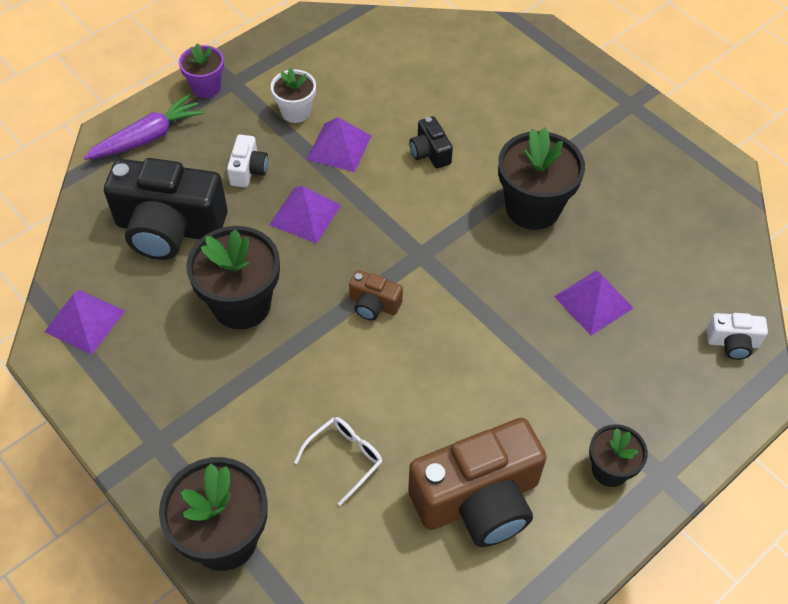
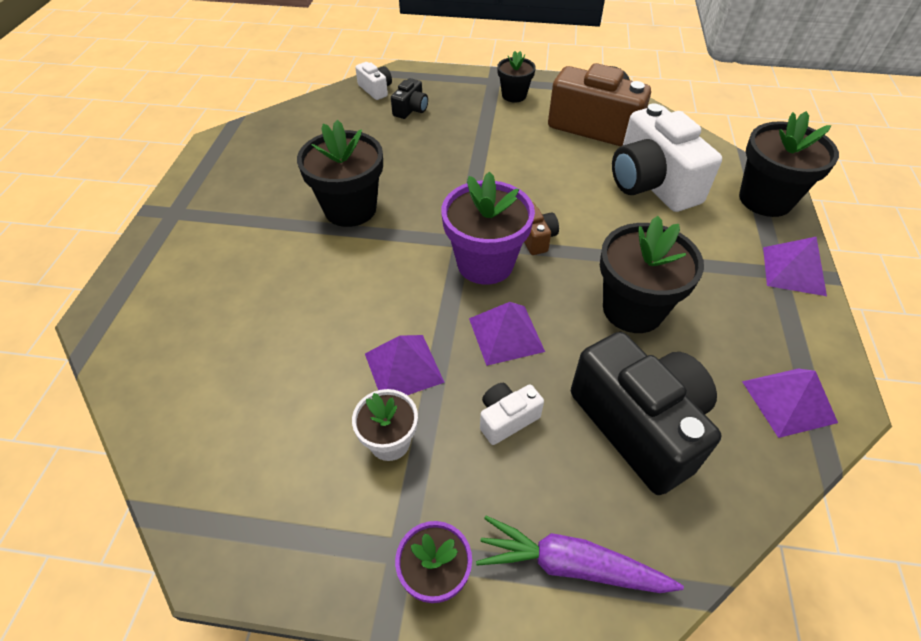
camera: 130 degrees left, 5 degrees down
white glasses [294,417,383,506] -> white camera [612,103,722,212]
black camera [409,116,453,168] -> black camera moved to [391,78,428,119]
purple pyramid [554,270,633,335] -> purple pyramid moved to [763,237,827,296]
none -> purple flower pot [441,171,535,285]

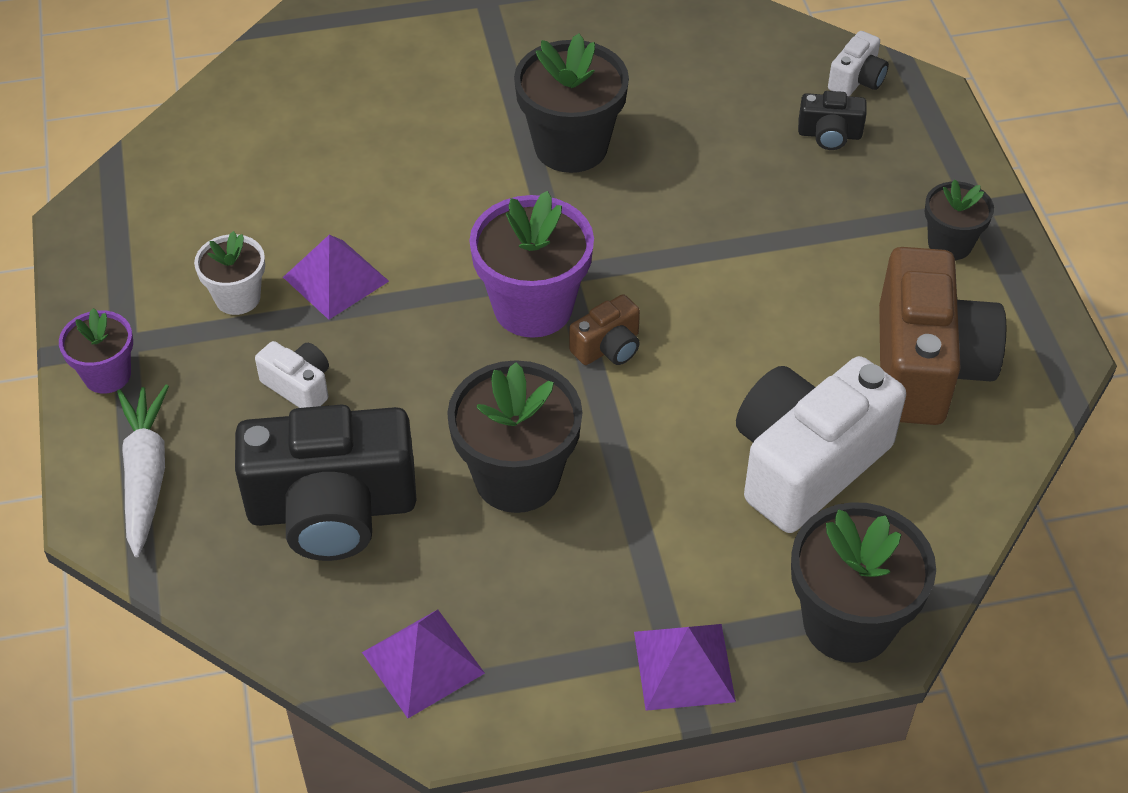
camera: 70 degrees right, 0 degrees up
purple pyramid [469,302,545,366] -> none
purple carrot [476,516,684,593] -> white carrot [117,385,169,558]
black camera [571,332,722,495] -> black camera turned 45 degrees clockwise [235,405,416,561]

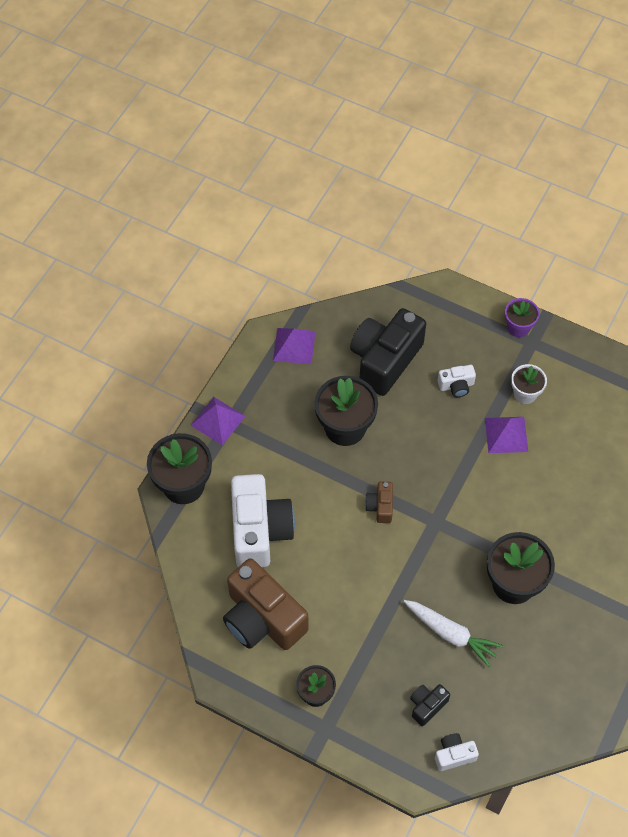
camera: 130 degrees right, 10 degrees up
white carrot [117,385,169,558] -> white carrot moved to [403,600,503,668]
purple flower pot [469,191,594,338] -> none
white camera [828,31,889,96] -> white camera turned 90 degrees clockwise [435,733,479,771]

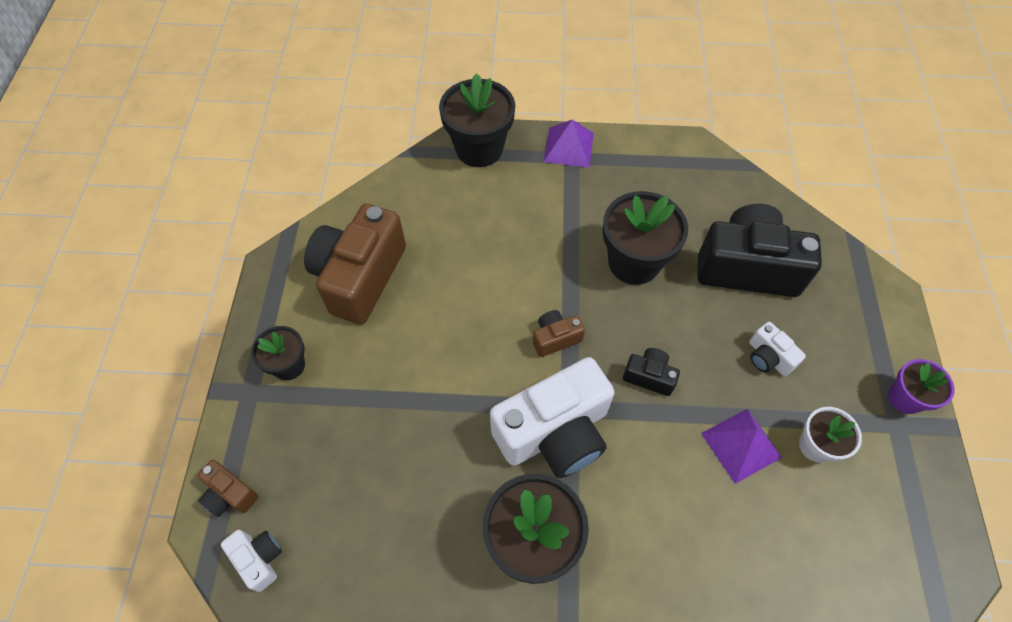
camera: 65 degrees right, 0 degrees up
white camera [231,474,295,567] -> white camera moved to [490,357,615,478]
purple pyramid [273,328,315,364] -> none
white carrot [403,600,503,668] -> none
black camera [410,684,450,726] -> black camera moved to [623,348,680,396]
none -> brown camera [197,460,259,517]

